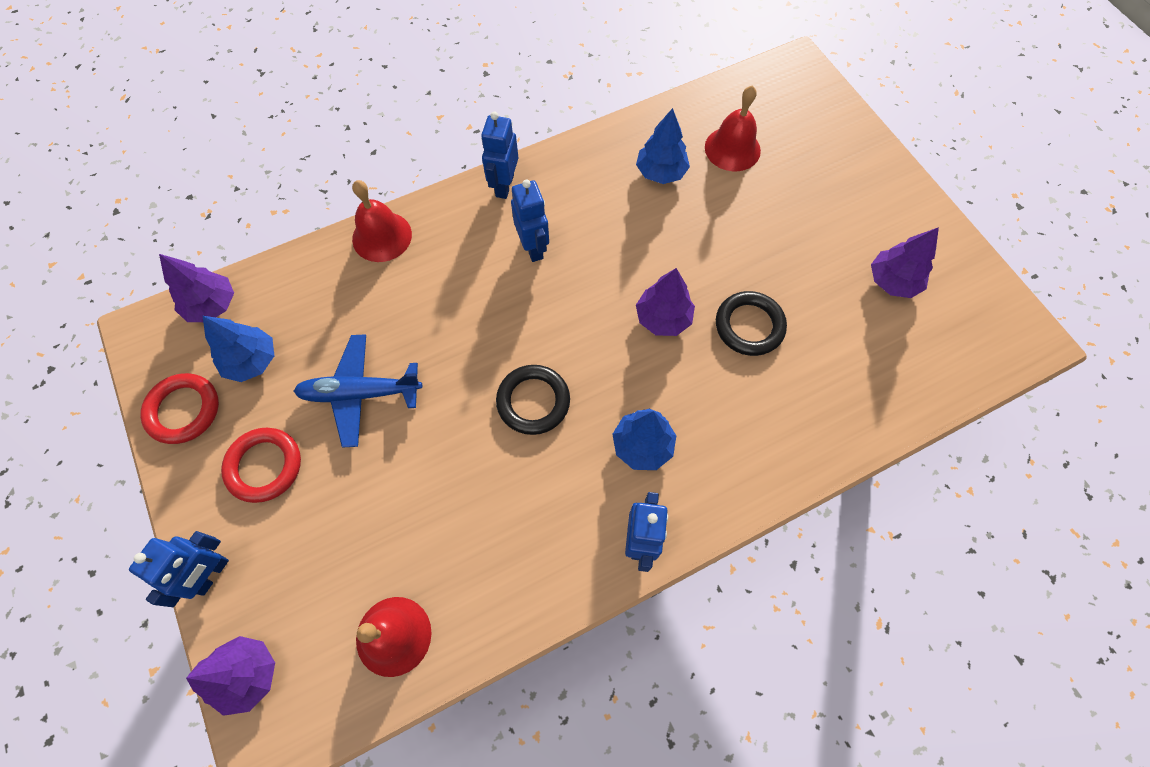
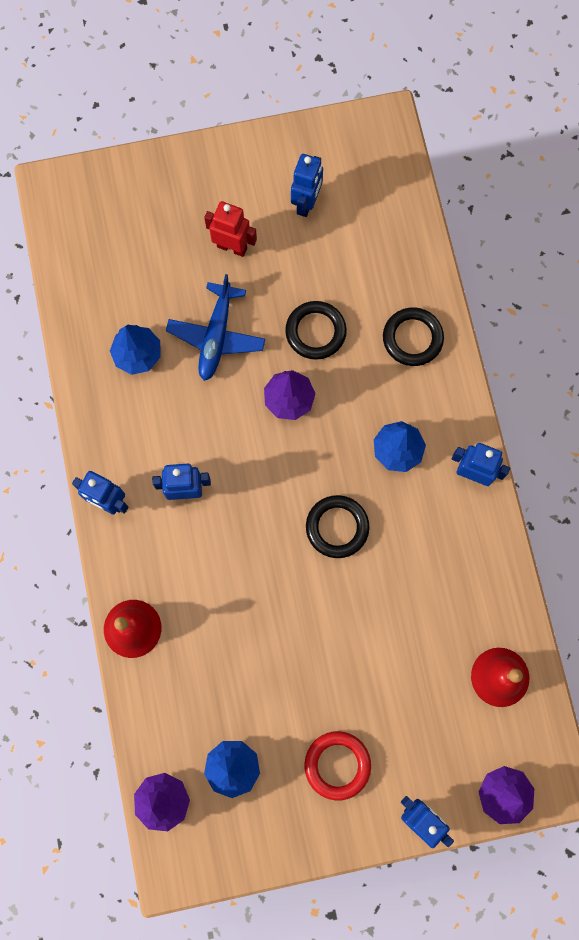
camera: 75 degrees left, 10 degrees up
red ring [140,373,219,444] -> none
blue plane [294,334,422,447] -> blue plane moved to [166,274,265,381]
red bell [705,86,761,171] -> none
purple tree [871,227,939,298] -> blue robot [291,154,323,217]
none -> red robot [204,201,257,257]
none -> black ring [383,307,444,366]

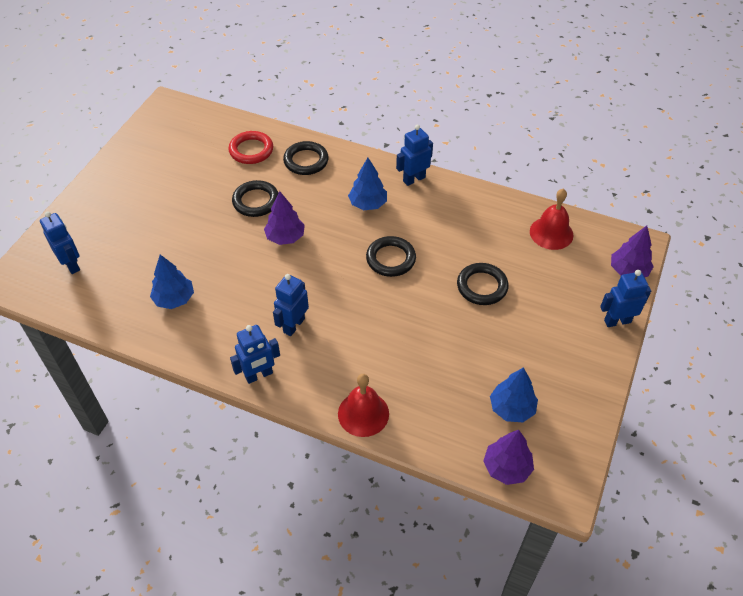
camera: 55 degrees left, 25 degrees down
blue plane [166,274,265,381] -> none
red robot [204,201,257,257] -> none
blue robot [291,154,323,217] -> blue robot moved to [40,211,80,274]
red ring [304,731,371,800] -> red ring moved to [228,131,273,164]
none -> black ring [457,263,509,305]

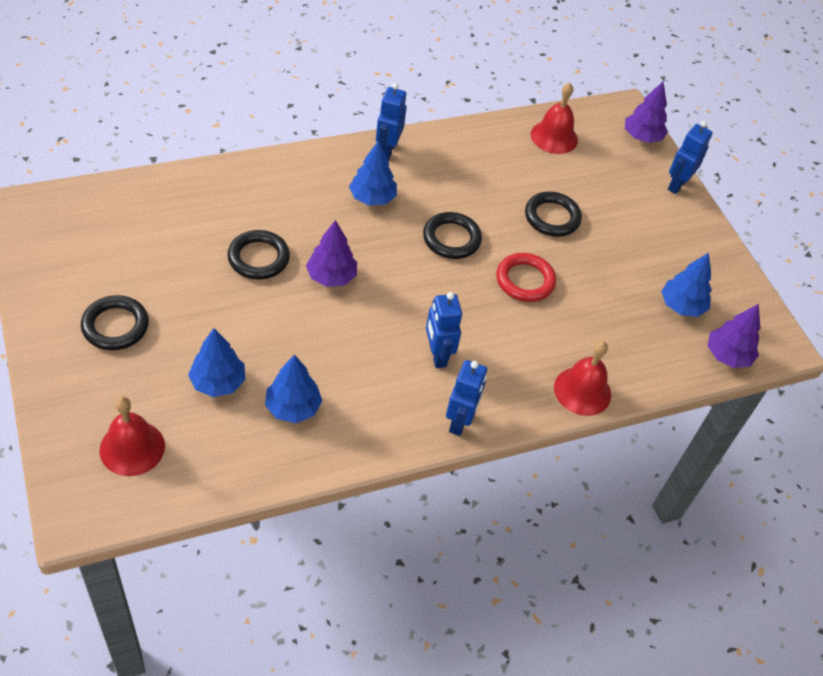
camera: 50 degrees left, 0 degrees up
blue robot [40,211,80,274] -> red bell [99,396,165,476]
red ring [228,131,273,164] -> red ring moved to [496,253,556,302]
black ring [283,141,329,175] -> black ring moved to [81,295,149,350]
none -> blue tree [188,328,245,397]

